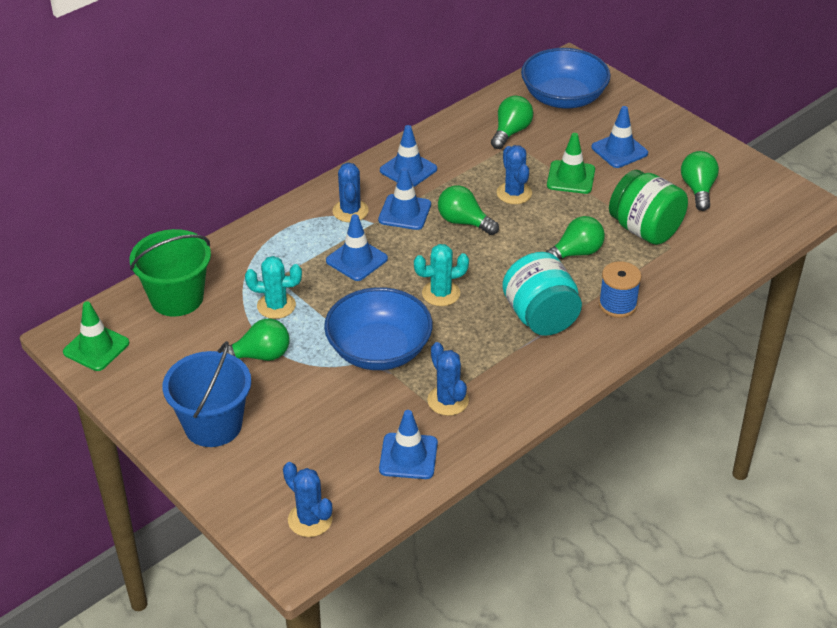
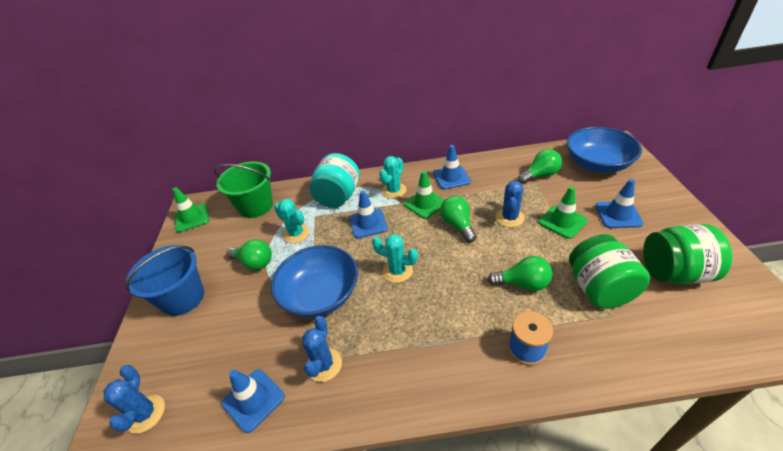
camera: 40 degrees right, 0 degrees up
blue cactus [333,163,369,222] -> turquoise cactus [379,156,406,199]
blue traffic cone [378,167,431,230] -> green traffic cone [404,171,445,219]
turquoise jar [502,252,582,336] -> turquoise jar moved to [310,153,360,208]
green light bulb [681,151,719,211] -> green jar [643,224,732,284]

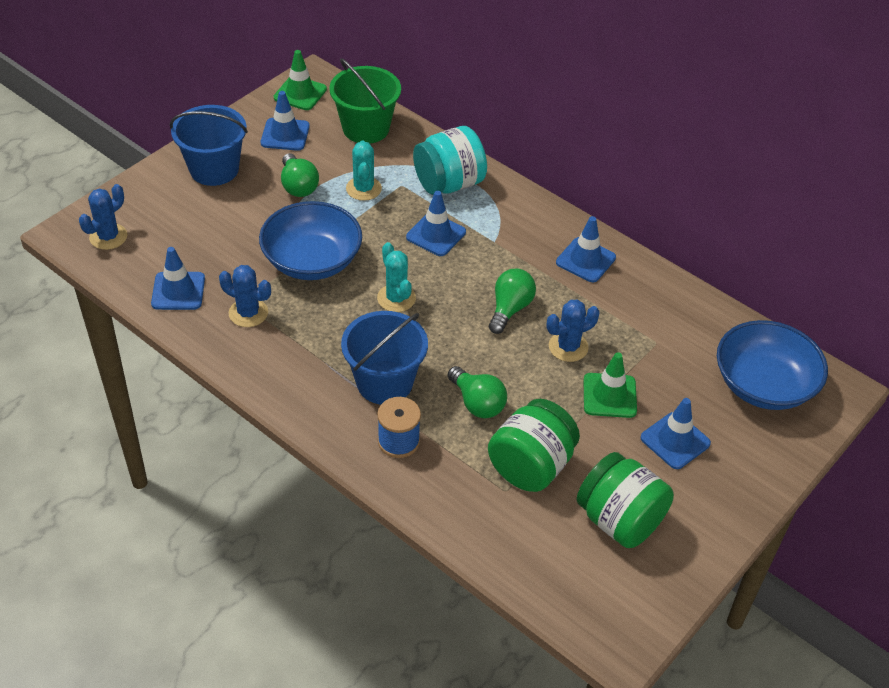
camera: 40 degrees right, 5 degrees up
blue cactus [302,316,342,382] -> blue cactus turned 60 degrees clockwise [219,265,271,327]
turquoise cactus [379,156,406,199] -> none
green traffic cone [404,171,445,219] -> none
green light bulb [518,149,562,184] -> none
none -> blue traffic cone [261,91,310,151]
none -> blue bucket [341,311,428,405]

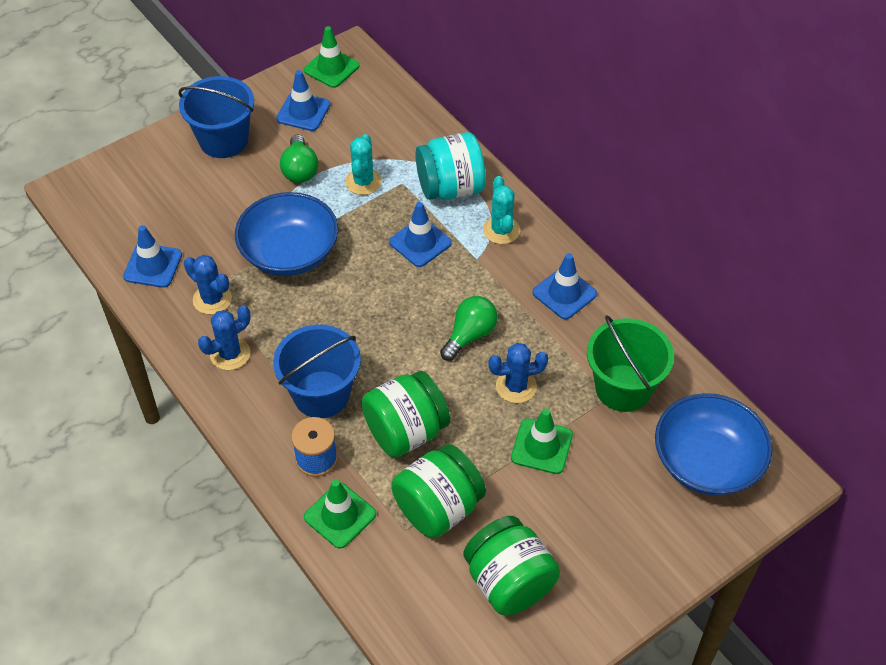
camera: 15 degrees right, 5 degrees up
blue cactus [79,184,127,250] -> blue cactus moved to [198,306,250,370]
green bucket [329,58,401,144] -> green bucket moved to [587,315,674,412]
turquoise cactus [377,242,416,312] -> turquoise cactus moved to [483,176,520,244]
green light bulb [448,366,507,418] -> green jar [361,371,450,458]
blue traffic cone [641,398,711,469] -> none
none -> green traffic cone [304,479,376,549]

